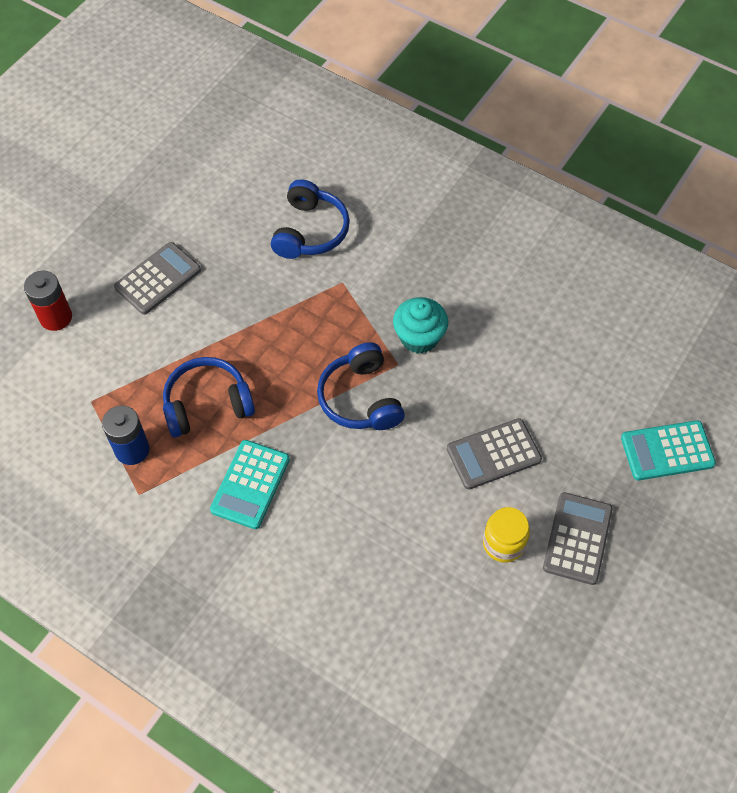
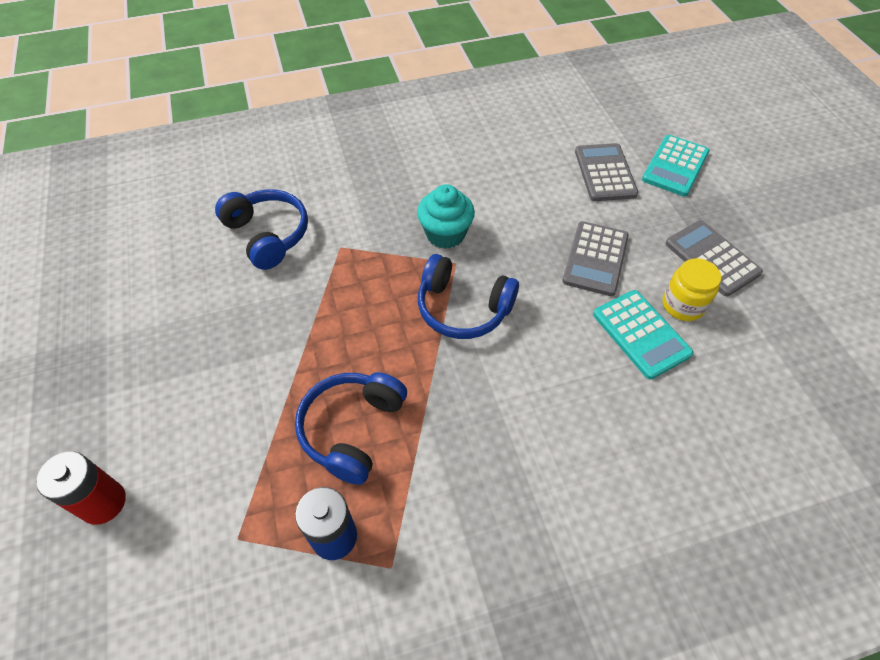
camera: 50 degrees left, 5 degrees down
grey calculator [114,242,201,315] -> grey calculator moved to [575,143,638,201]
turquoise calculator [210,440,290,529] -> turquoise calculator moved to [593,290,694,379]

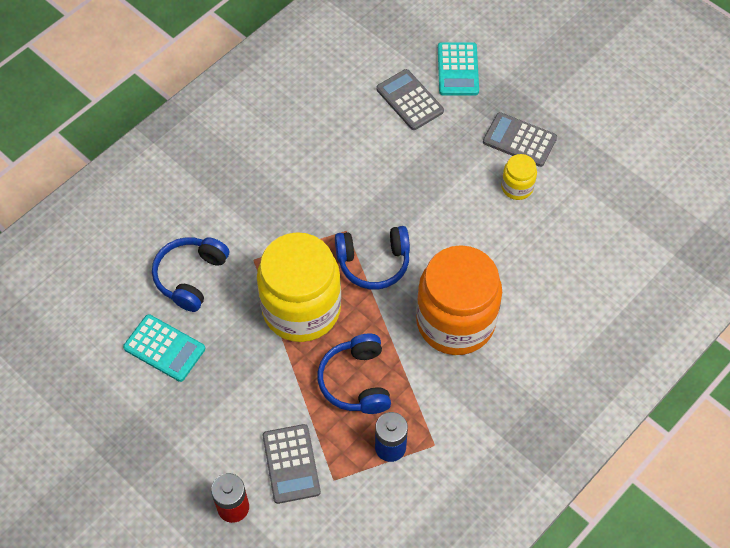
camera: 30 degrees left, 5 degrees up
blue headphones [215,189,308,270] -> blue headphones turned 90 degrees counterclockwise [152,237,229,312]
turquoise cupcake [417,184,475,249] -> none
grey calculator [562,221,629,296] -> grey calculator moved to [263,424,321,504]
turquoise calculator [593,290,694,379] -> turquoise calculator moved to [123,314,205,382]
none -> yellow jar [257,232,341,342]
none -> orange jar [416,245,502,355]

